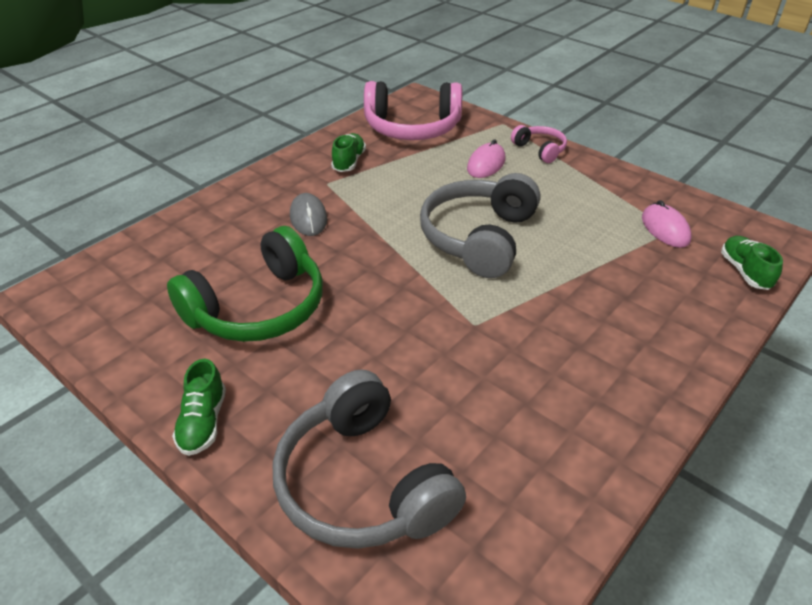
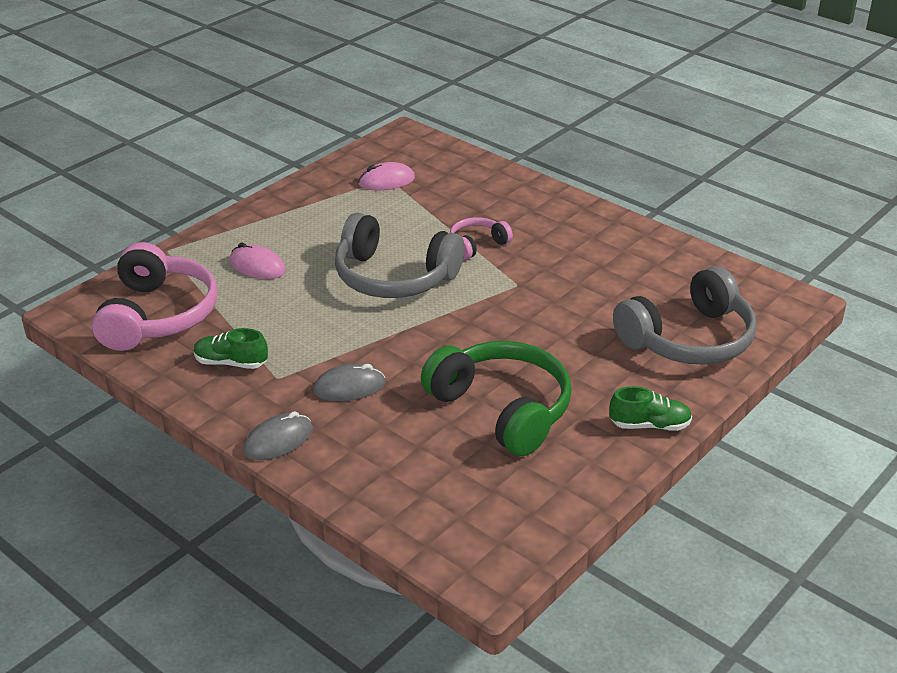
camera: 90 degrees left, 5 degrees down
pink headphones [511,125,567,163] -> pink headphones moved to [450,217,513,259]
green shoe [721,236,783,290] -> none
none -> grey mouse [243,411,313,460]

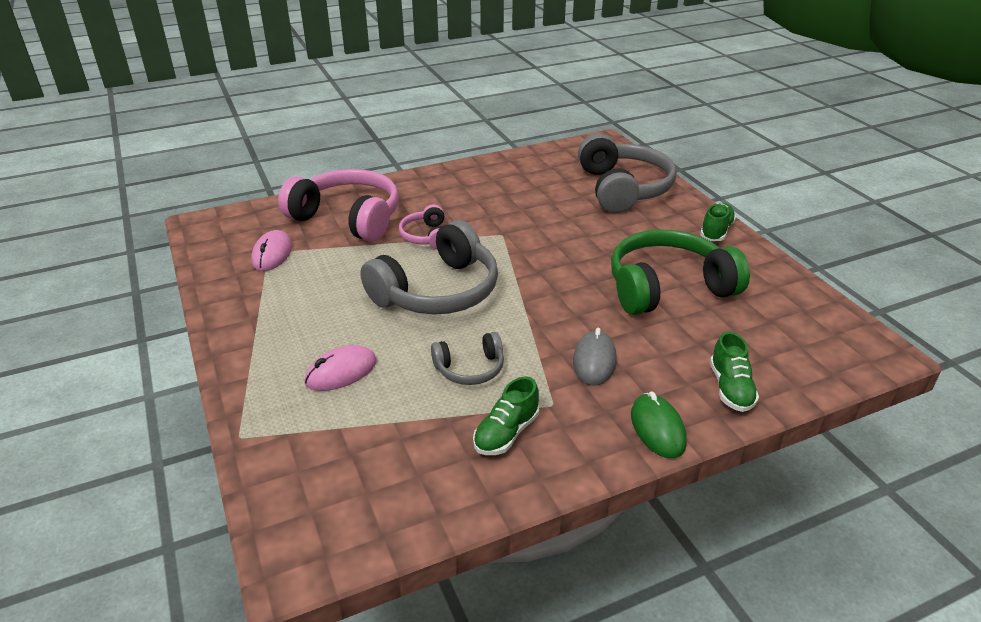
camera: 65 degrees left, 0 degrees up
pink headphones [92,242,218,351] -> pink headphones moved to [278,169,399,242]
grey mouse [243,411,313,460] -> green mouse [631,392,687,458]
none -> grey headphones [431,332,504,385]
none -> green shoe [710,332,759,412]

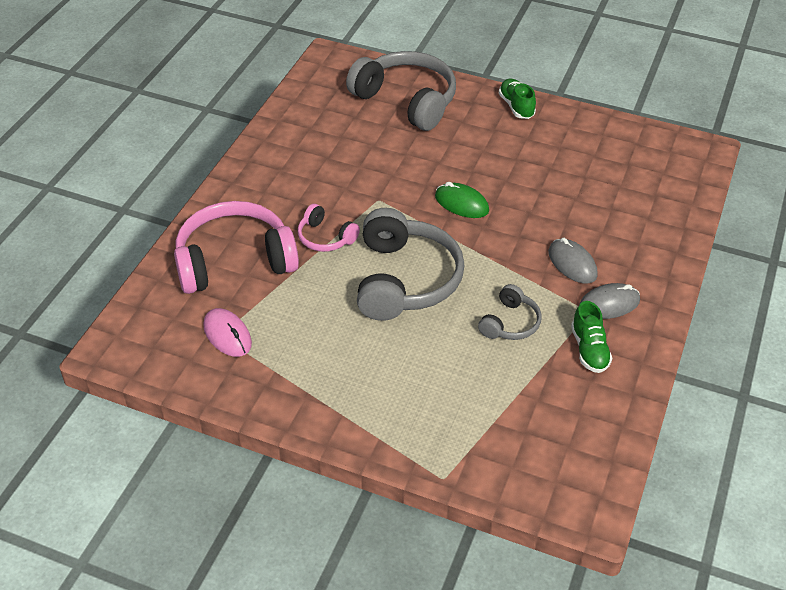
camera: 45 degrees left, 10 degrees up
pink mouse [305,345,377,391] -> none
green headphones [611,229,750,315] -> none
green mouse [631,392,687,458] -> green mouse moved to [435,182,489,218]
green shoe [710,332,759,412] -> none
none -> grey mouse [579,283,640,319]

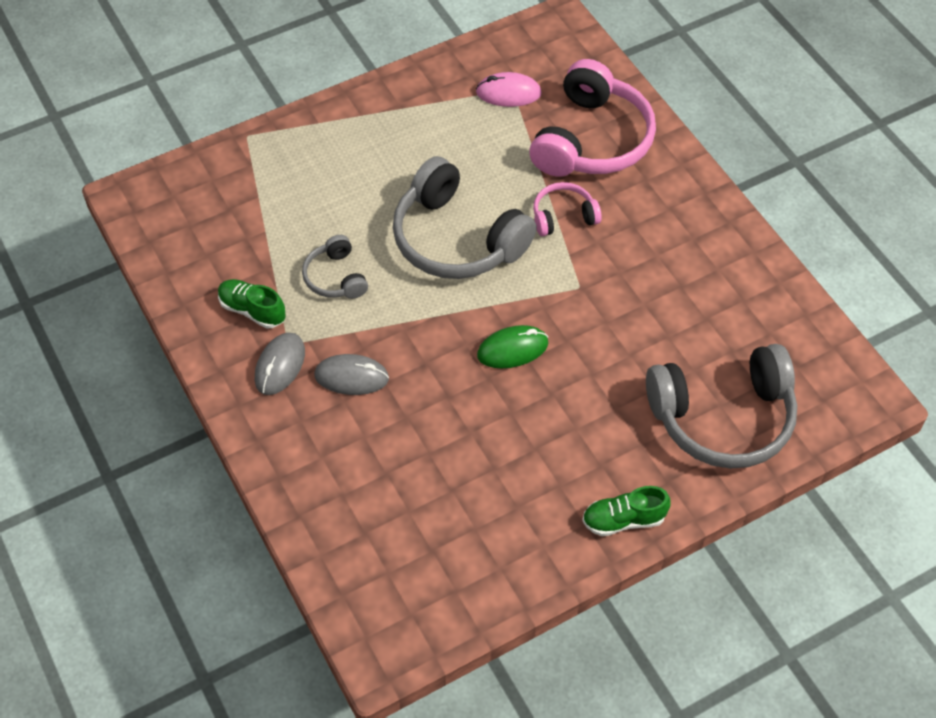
camera: 130 degrees right, 10 degrees up
green shoe [499,79,536,119] -> green shoe turned 150 degrees clockwise [582,486,671,536]

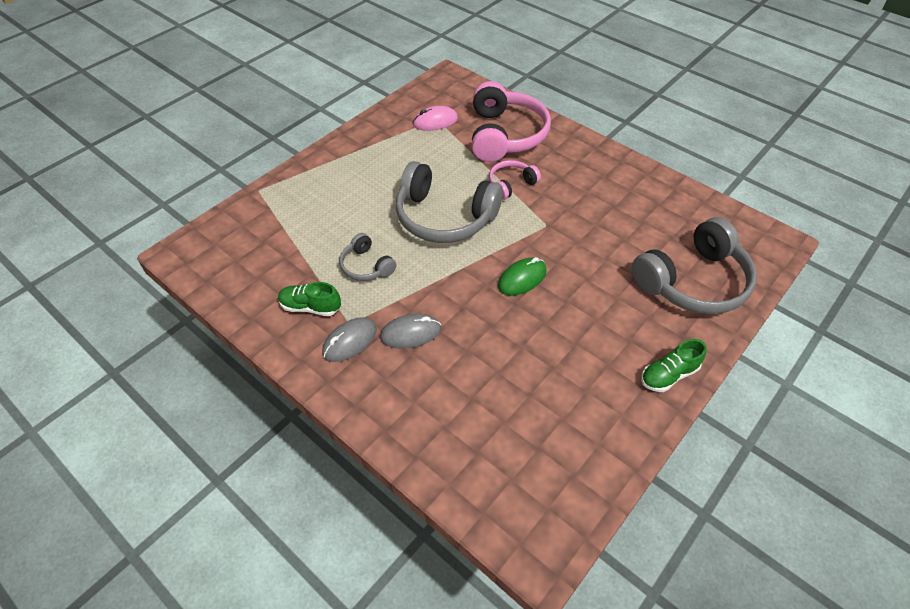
camera: 20 degrees left, 5 degrees down
grey mouse [255,333,305,395] -> grey mouse turned 45 degrees clockwise [322,317,377,362]

